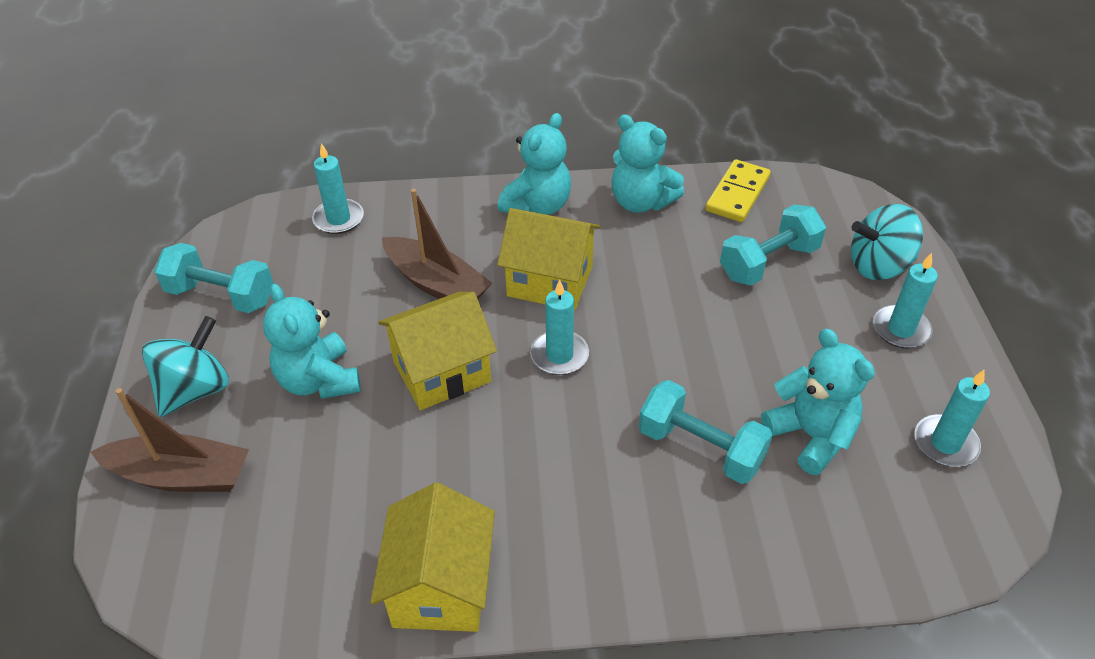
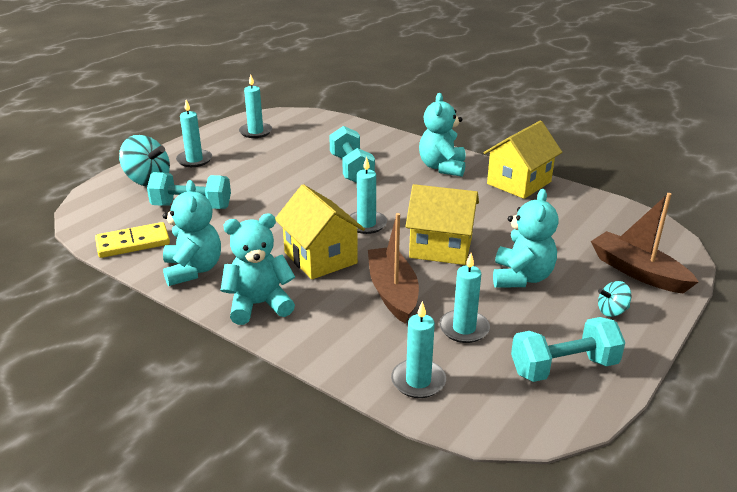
camera: 140 degrees left, 15 degrees down
turquoise spinning top [142,316,229,417] -> turquoise spinning top [598,281,631,317], size x0.53
turquoise dumbbell [154,243,274,313] -> turquoise dumbbell turned 75 degrees counterclockwise [511,317,625,382]
turquoise teddy bear [761,329,875,475] -> turquoise teddy bear moved to [419,93,465,177]
none -> turquoise candle [439,253,490,343]

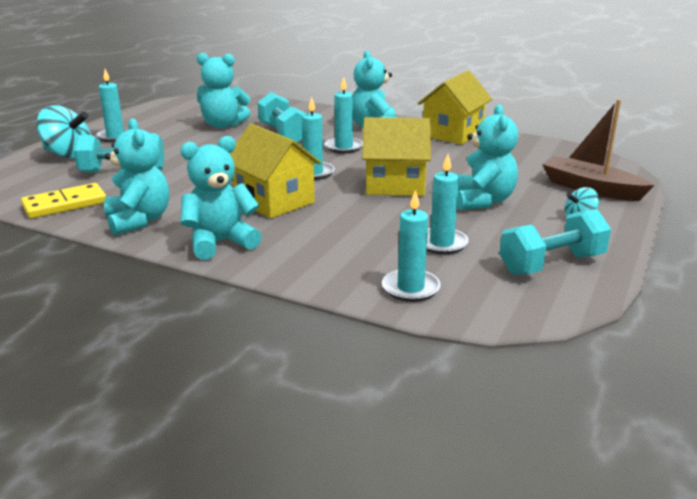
camera: 10 degrees left, 5 degrees down
turquoise candle [239,74,272,138] -> turquoise candle moved to [324,77,363,154]
brown boat [368,213,419,324] -> none
none -> turquoise teddy bear [197,53,250,128]

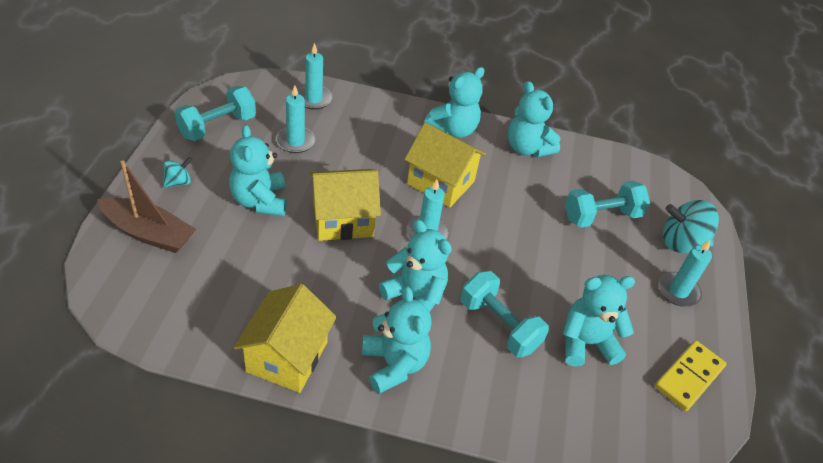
camera: 160 degrees right, 20 degrees up
yellow domino [21,183,106,219] -> yellow domino moved to [655,341,726,411]
turquoise candle [324,77,363,154] -> turquoise teddy bear [379,219,452,312]

